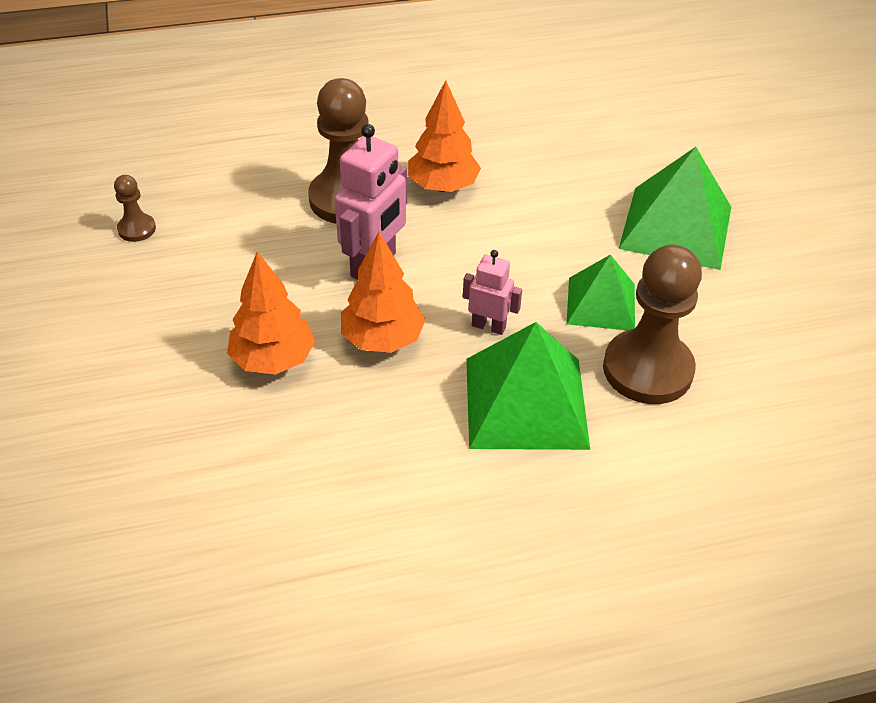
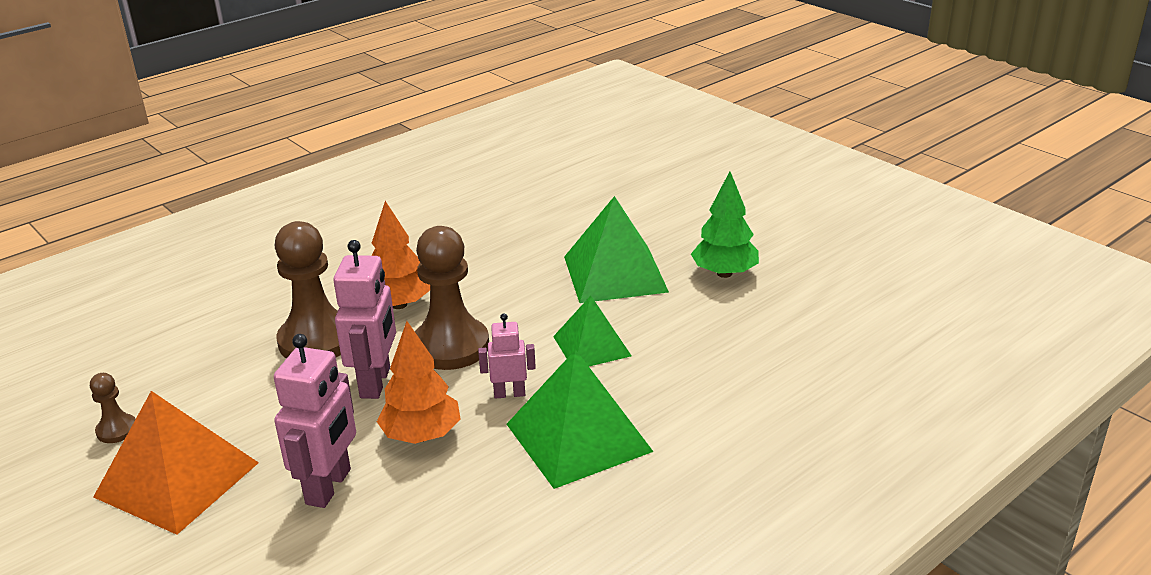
camera: 25 degrees left, 15 degrees down
orange tree [227,252,315,375] -> pink robot [274,334,356,508]
brown pawn [603,245,702,404] -> brown pawn moved to [415,226,489,370]
none -> orange pyramid [93,391,259,535]
none -> green tree [691,172,759,278]

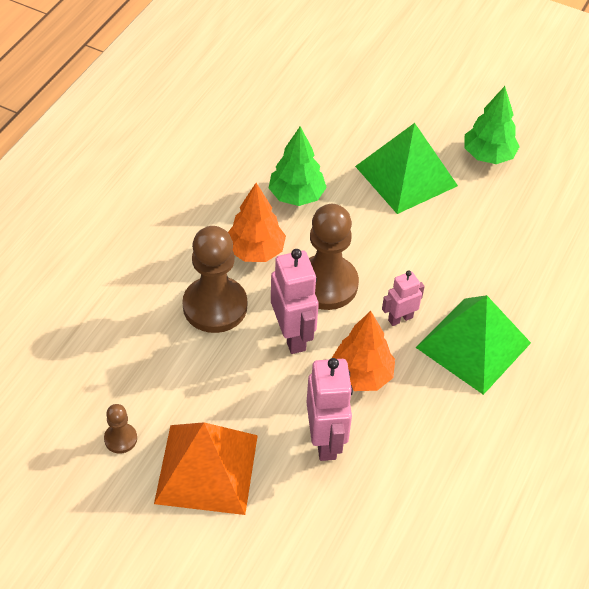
camera: 25 degrees left, 20 degrees up
green pyramid [553,296,631,366] -> none
none -> green tree [269,126,327,206]

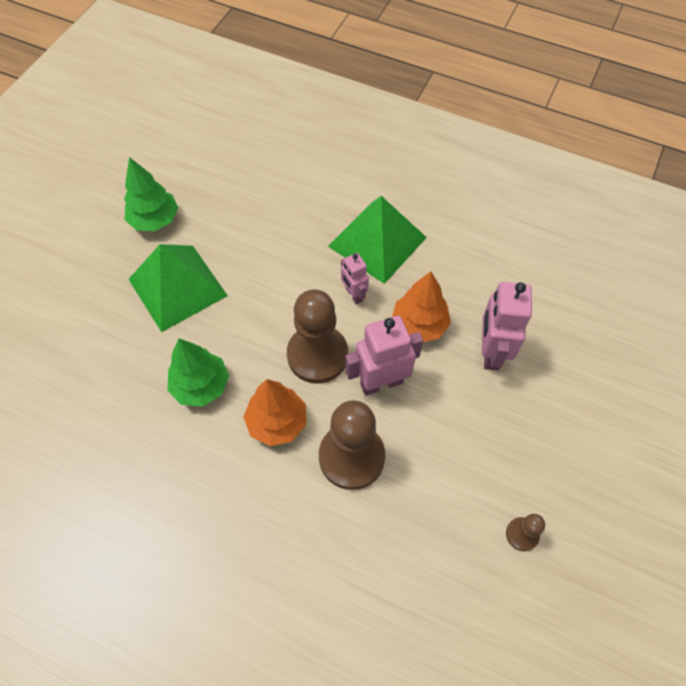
camera: 90 degrees left, 10 degrees up
orange pyramid [154,422,258,515] -> none
pink robot [306,358,353,461] -> pink robot turned 75 degrees counterclockwise [482,282,532,371]

